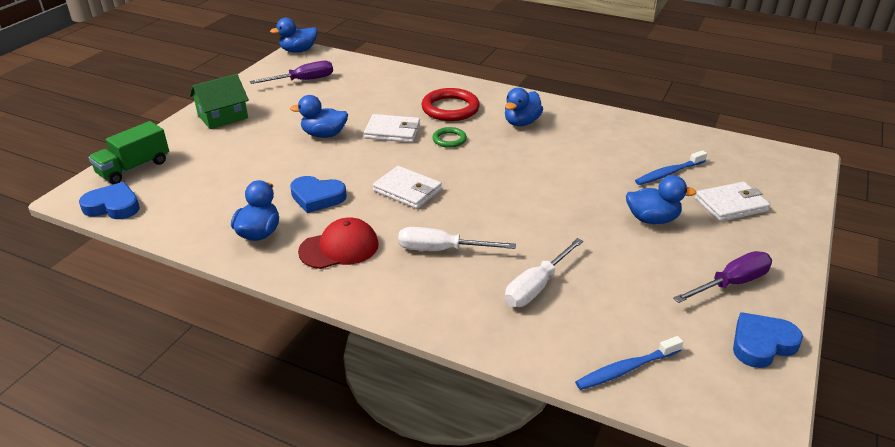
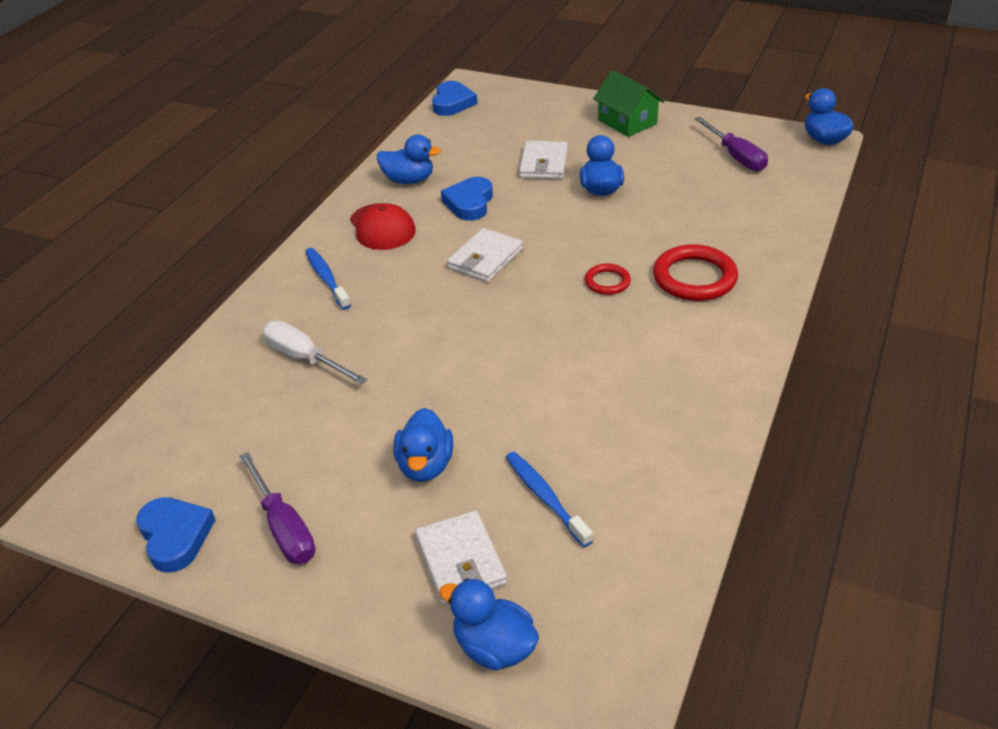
camera: 90 degrees right, 5 degrees up
green truck [89,121,169,184] -> none
white wallet [364,114,420,143] -> white wallet moved to [519,141,568,179]
white screwdriver [398,227,516,251] -> none
green ring [432,127,467,148] -> red ring [585,264,631,295]
blue duck [505,88,543,126] -> blue duck moved to [439,578,539,671]
blue toothbrush [575,336,683,390] -> blue toothbrush moved to [305,248,351,310]

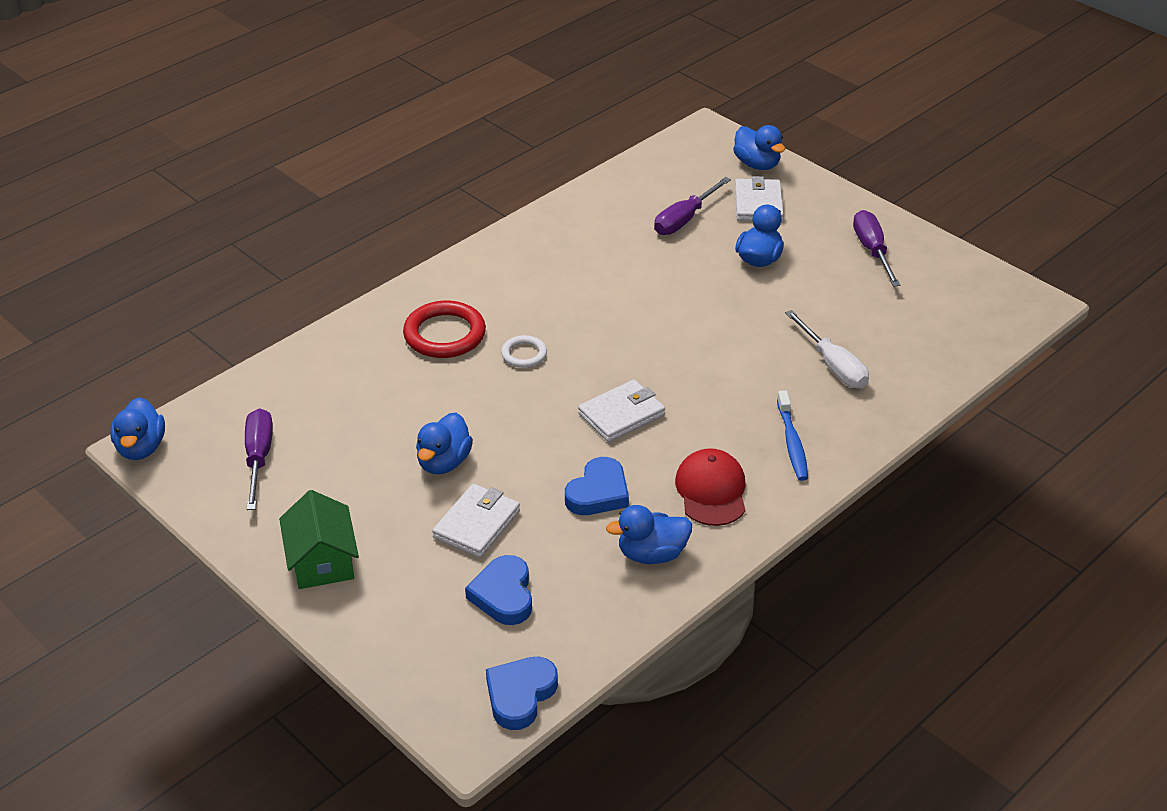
camera: 160 degrees left, 0 degrees up
blue heart [136,497,215,573] -> blue heart moved to [465,555,532,625]
blue duck [377,135,441,184] -> blue duck turned 45 degrees counterclockwise [606,505,692,564]
blue toothbrush [506,452,593,547] -> purple screwdriver [654,177,731,235]
red ring [585,264,631,295] -> white ring [501,335,547,368]

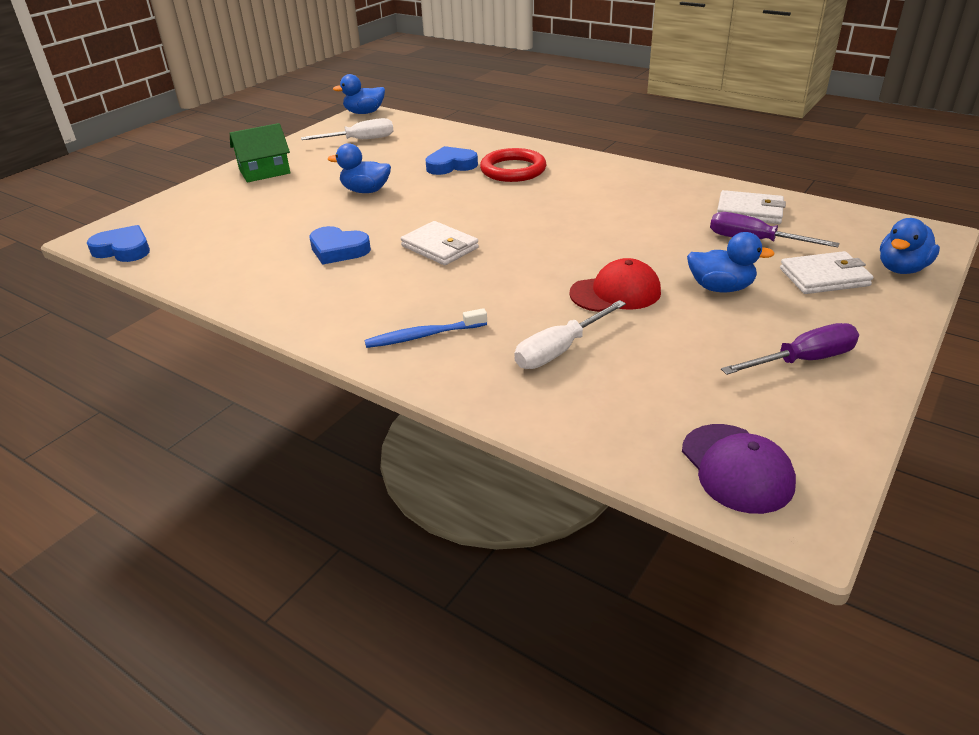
camera: 80 degrees right, 5 degrees down
purple screwdriver [245,408,273,510] -> white screwdriver [301,118,394,140]
white wallet [432,484,520,558] -> white wallet moved to [717,190,786,224]
blue heart [465,555,532,625] -> blue heart moved to [425,146,478,175]
white ring [501,335,547,368] -> none
blue duck [606,505,692,564] -> none
red cap [675,448,745,526] -> red cap moved to [569,258,661,312]
none -> purple cap [682,424,796,514]

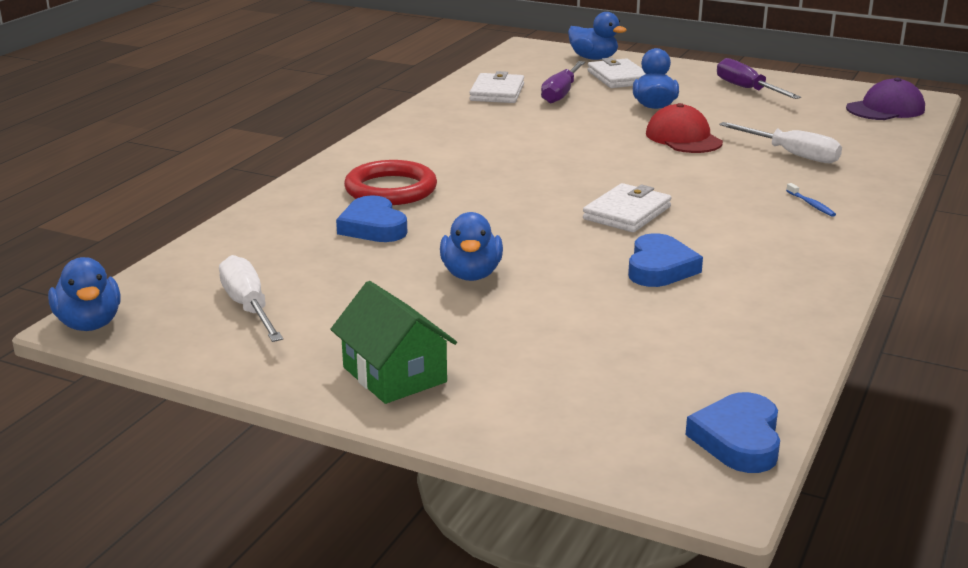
camera: 100 degrees left, 10 degrees down
blue toothbrush [365,308,487,348] -> blue toothbrush [786,183,836,217], size x0.57

